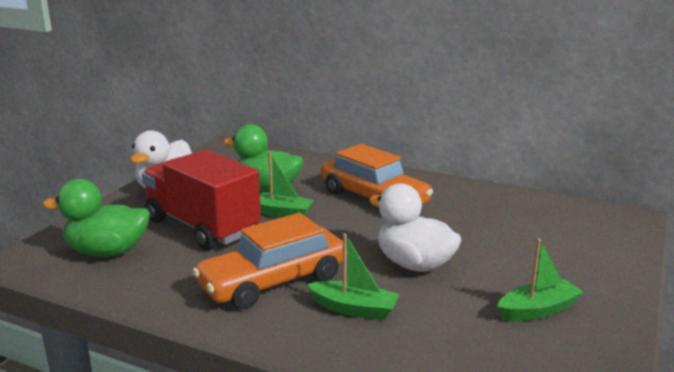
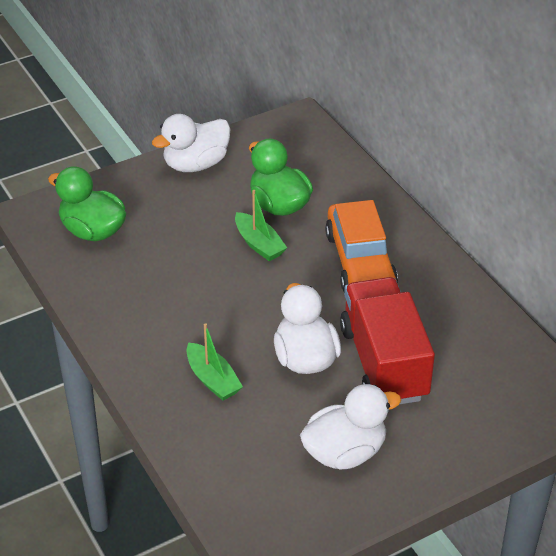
camera: 35 degrees right, 20 degrees up
red truck [142,150,261,250] -> red truck moved to [340,277,435,405]
orange car [192,213,343,309] -> none
green boat [497,239,583,321] -> white duck [300,384,401,469]

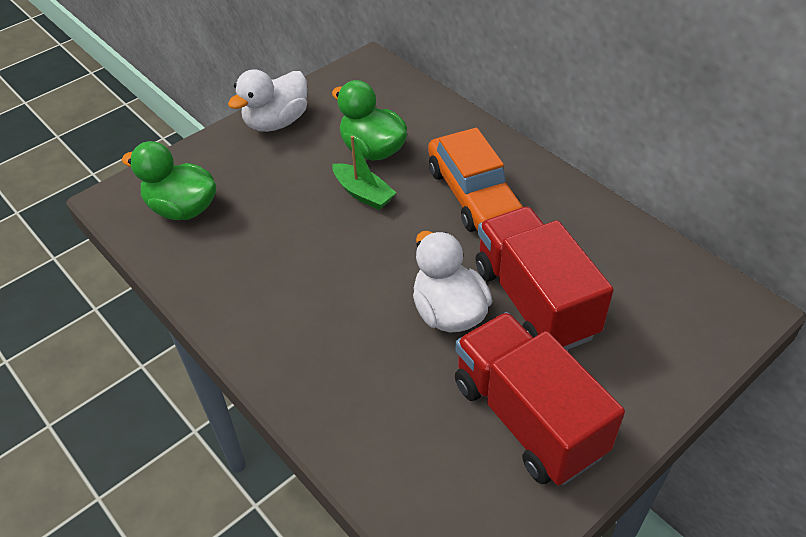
camera: 10 degrees left, 5 degrees up
green boat [186,323,243,401] -> none
white duck [300,384,401,469] -> red truck [455,312,625,485]

